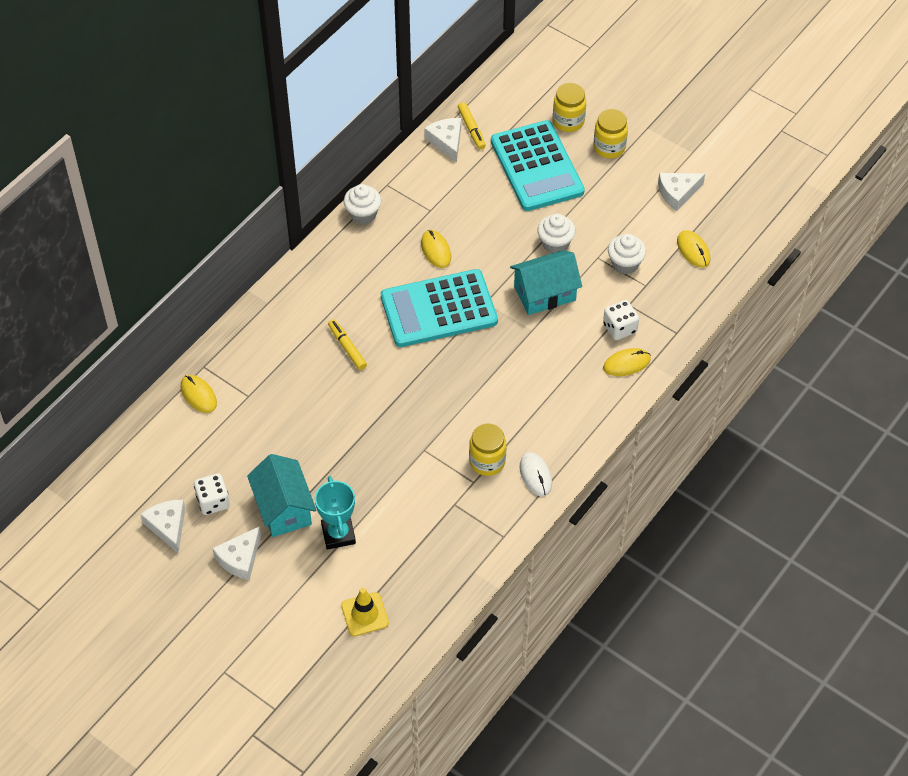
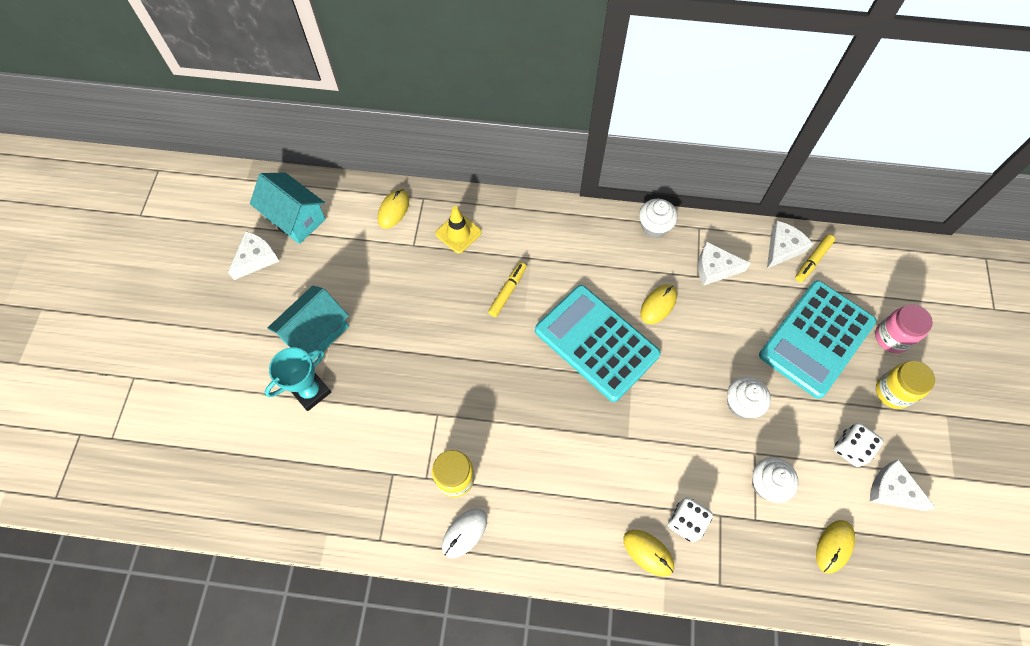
camera: 60 degrees right, 10 degrees up
white dice [194,473,230,515] -> white dice moved to [834,423,883,467]
white cheese [212,526,261,580] -> white cheese moved to [698,242,751,286]
yellow traffic cone [341,588,389,636] -> yellow traffic cone moved to [435,206,482,253]
turquoise house [510,250,582,315] -> turquoise house moved to [250,173,326,244]
yellow jar [553,83,586,132] -> pink jar [875,304,933,353]

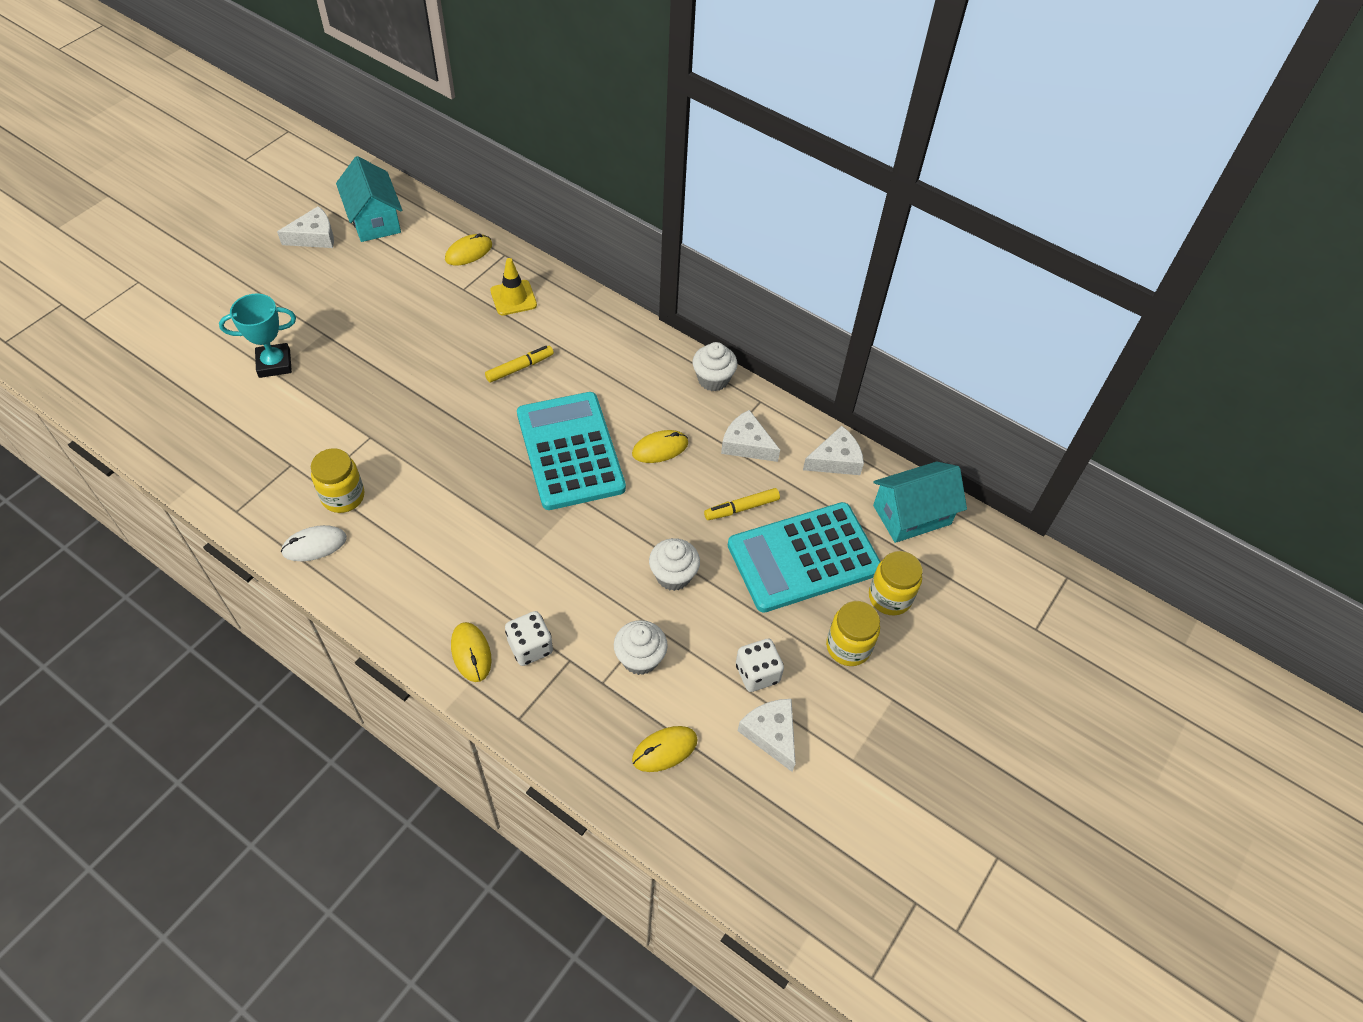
camera: 25 degrees right, 10 degrees down
turquoise house [267,286,349,362] -> turquoise house moved to [873,462,967,543]
yellow marker [795,234,835,282] -> yellow marker moved to [704,488,780,520]
pink jar [875,304,933,353] -> yellow jar [869,551,923,616]

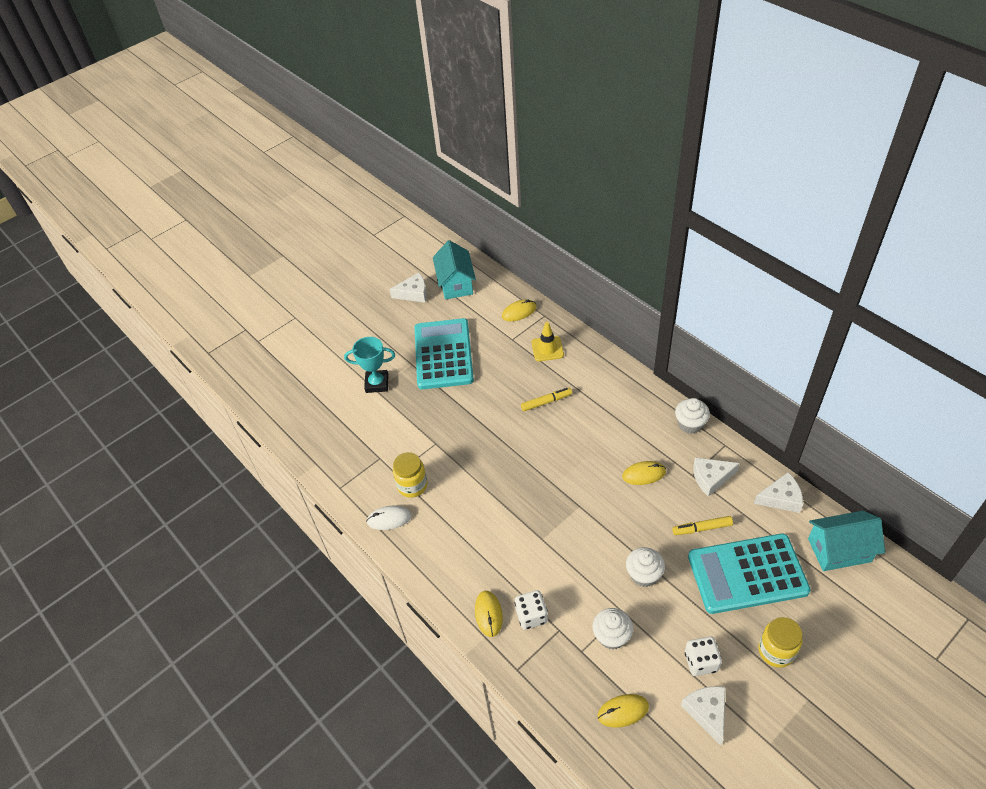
camera: 20 degrees right, 5 degrees down
turquoise calculator [517,392,626,510] -> turquoise calculator moved to [415,318,474,389]
white cheese [721,410,780,462] -> white cheese turned 60 degrees counterclockwise [693,458,740,496]
yellow jar [869,551,923,616] -> none

